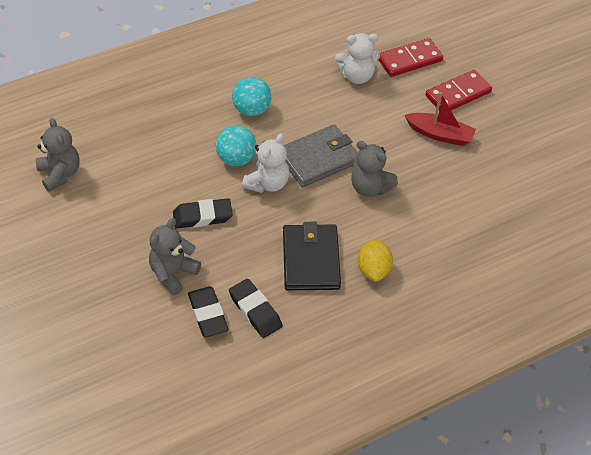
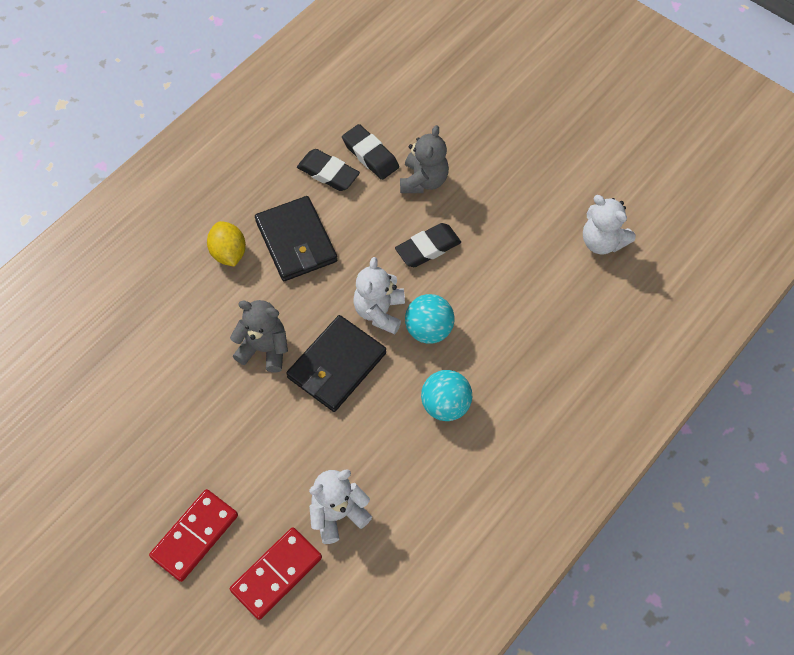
camera: 160 degrees right, 10 degrees up
grey teddy bear [36,118,80,192] -> white teddy bear [583,195,636,254]
grey wallet [284,124,358,187] -> black wallet [286,315,386,412]
red boat [404,92,476,146] -> none

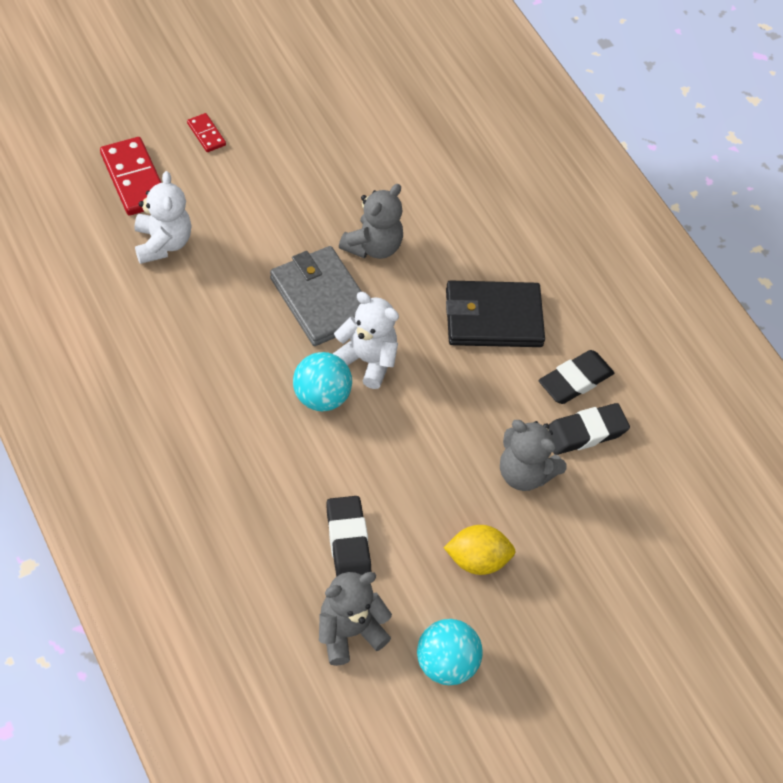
camera: 105 degrees right, 5 degrees down
red domino [149,489,238,582] -> red domino [187,113,226,152], size x0.52
yellow lemon [207,221,246,267] -> yellow lemon moved to [443,525,516,575]
black wallet [286,315,386,412] -> grey wallet [270,246,362,346]
black eraser [395,223,461,267] -> black eraser moved to [326,496,371,577]
turquoise ball [421,370,472,421] -> turquoise ball moved to [417,619,483,685]
white teddy bear [583,195,636,254] -> grey teddy bear [319,572,392,666]

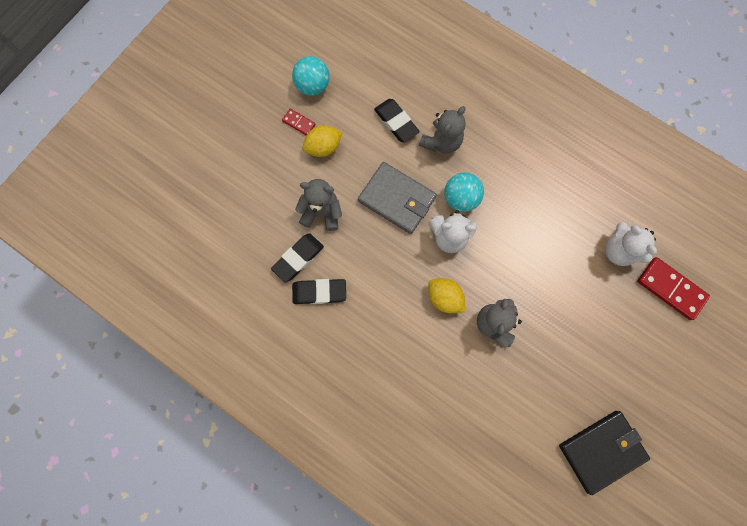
camera: 160 degrees right, 20 degrees up
red domino [187,113,226,152] -> red domino moved to [282,109,315,136]
grey wallet [270,246,362,346] -> grey wallet moved to [358,162,437,234]
grey teddy bear [319,572,392,666] -> grey teddy bear moved to [419,106,466,154]
black wallet [446,280,545,347] -> black wallet moved to [559,411,650,495]
black eraser [539,350,614,404] -> black eraser turned 60 degrees clockwise [292,279,346,304]
none -> yellow lemon [428,278,465,313]

